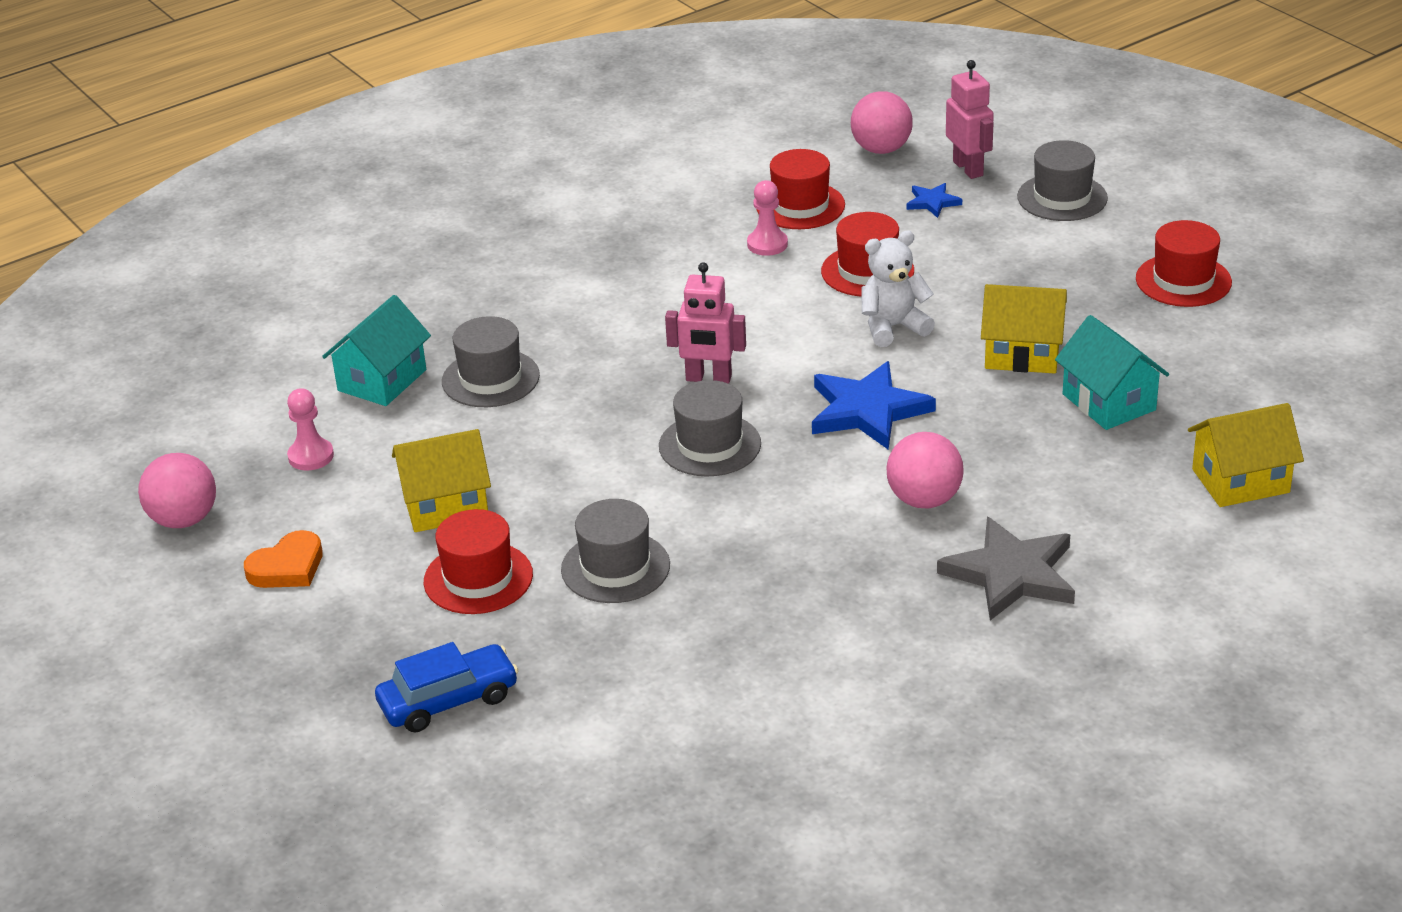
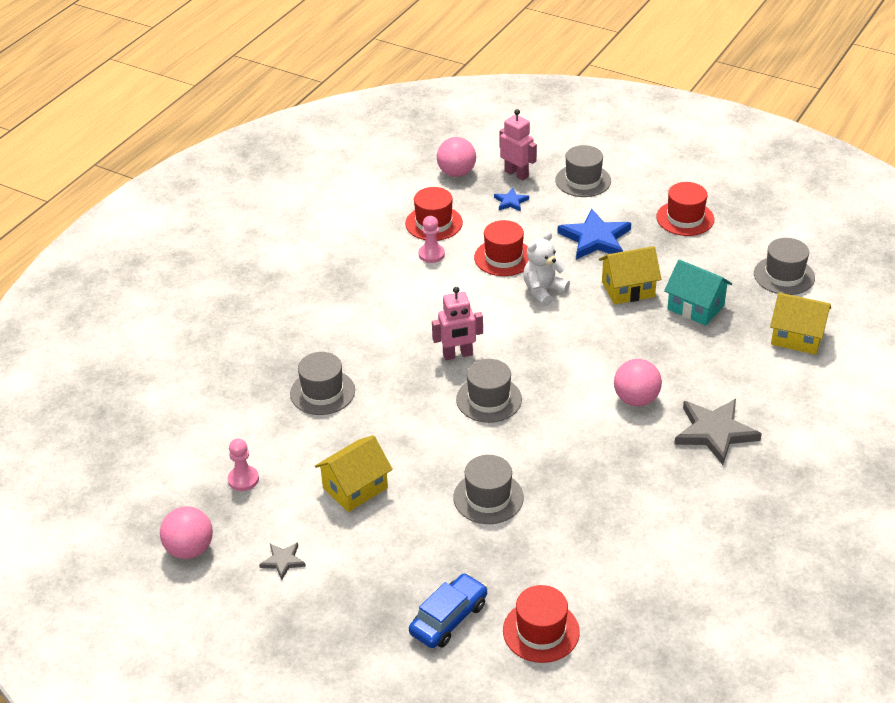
camera: 25 degrees left, 5 degrees up
orange heart [244,530,323,588] -> grey star [259,542,306,580]
turquoise house [322,295,431,406] -> none
red hat [424,509,533,614] -> red hat moved to [503,585,580,663]
blue star [812,361,936,450] -> blue star moved to [557,208,631,260]
yellow house [1188,403,1304,507] -> yellow house turned 60 degrees clockwise [770,293,831,355]
none -> grey hat [754,238,815,295]

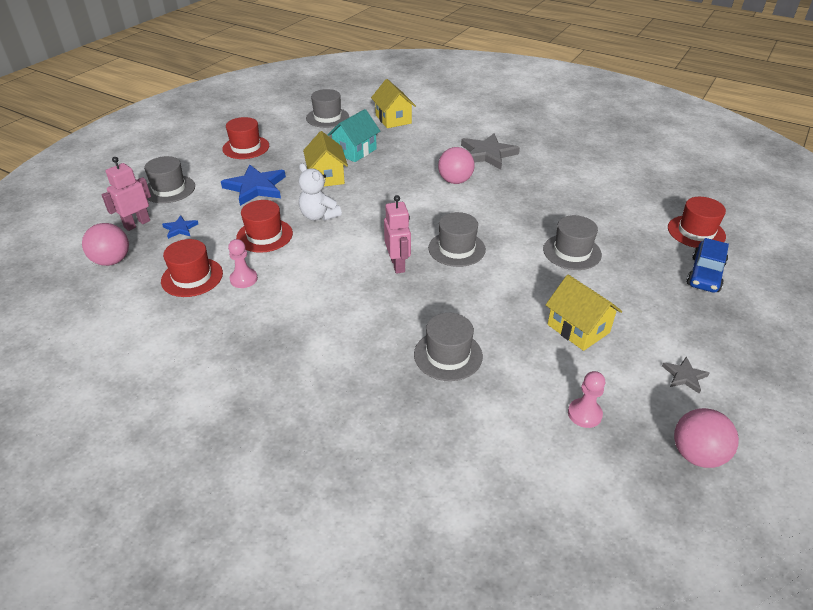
camera: 90 degrees left, 0 degrees up
blue car [409,573,488,648] -> blue car turned 105 degrees counterclockwise [687,238,729,293]
yellow house [770,293,831,355] -> yellow house turned 45 degrees counterclockwise [371,79,416,128]

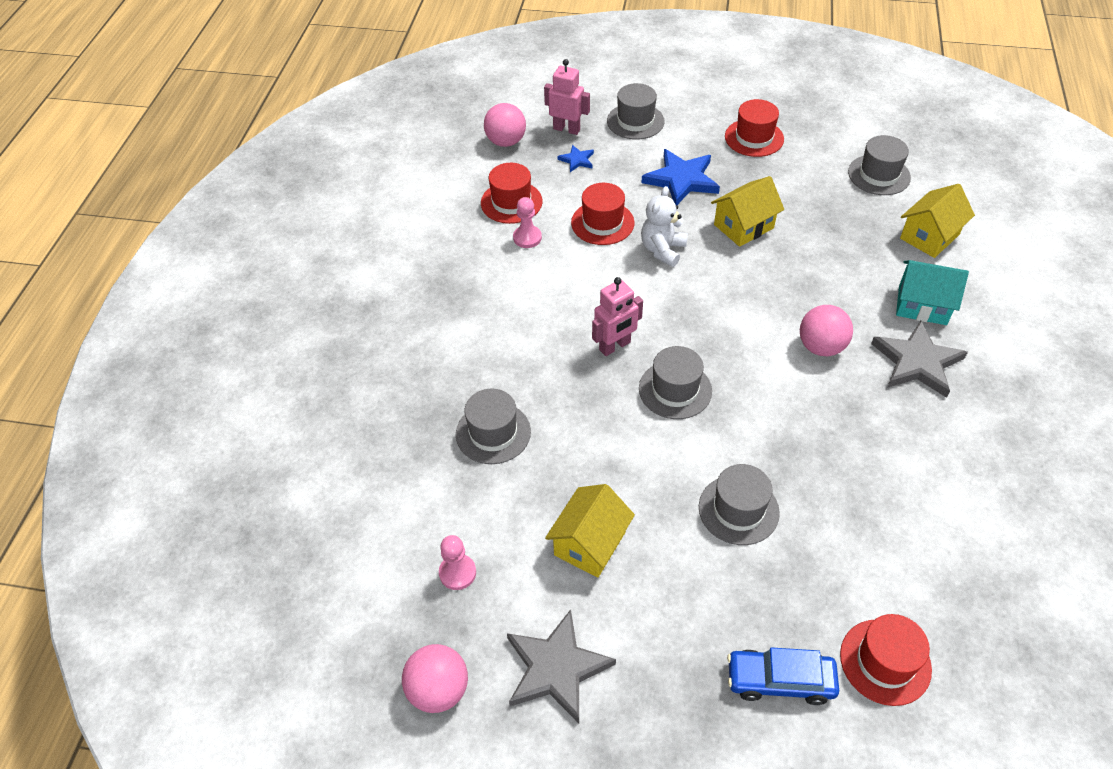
camera: 70 degrees right, 10 degrees up
turquoise house [328,109,380,162] -> turquoise house moved to [896,260,969,325]
grey star [662,357,710,394] -> grey star [507,609,616,723], size x2.02

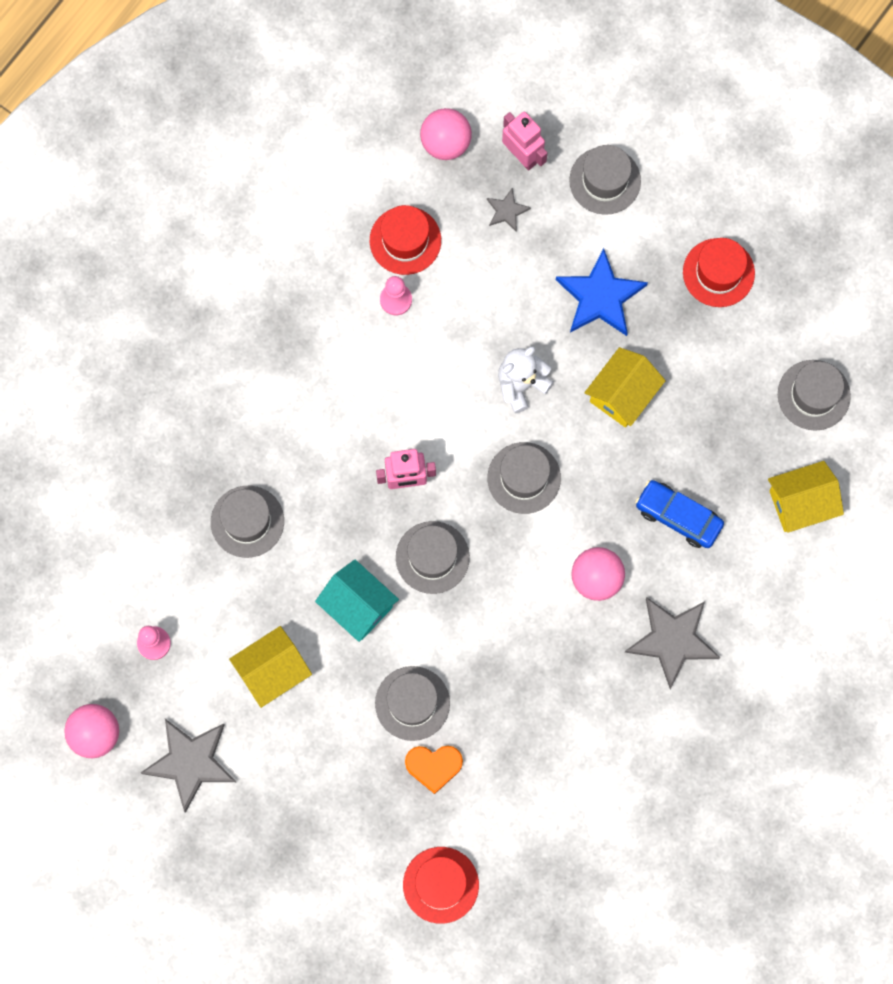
camera: 25 degrees right, 25 degrees up
blue star [558,145,594,172] -> grey star [487,188,531,232]
red hat [571,183,635,245] -> none
yellow house [711,176,784,247] -> yellow house turned 45 degrees counterclockwise [584,347,666,428]
blue car [727,647,839,705] -> blue car moved to [635,480,724,548]
turquoise house [896,260,969,325] -> turquoise house moved to [315,559,399,642]
none -> orange heart [405,746,463,794]
none -> grey hat [487,442,561,514]

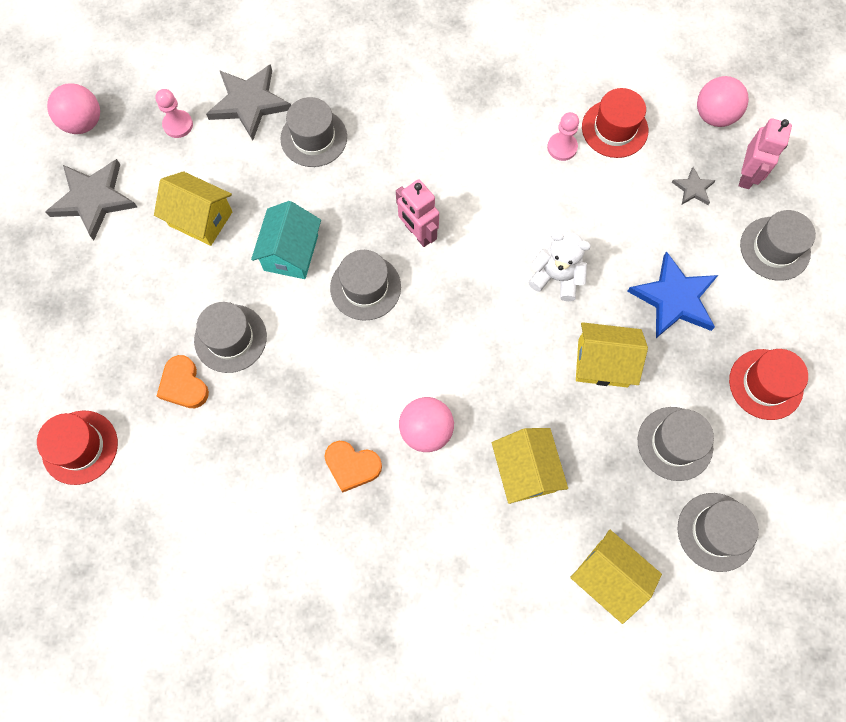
camera: 60 degrees right, 5 degrees down
grey hat [487,442,561,514] -> grey hat moved to [638,407,714,481]
grey star [625,597,720,689] -> grey star moved to [206,64,291,141]
blue car [635,480,724,548] -> yellow house [492,428,568,504]
none -> orange heart [324,441,382,493]

